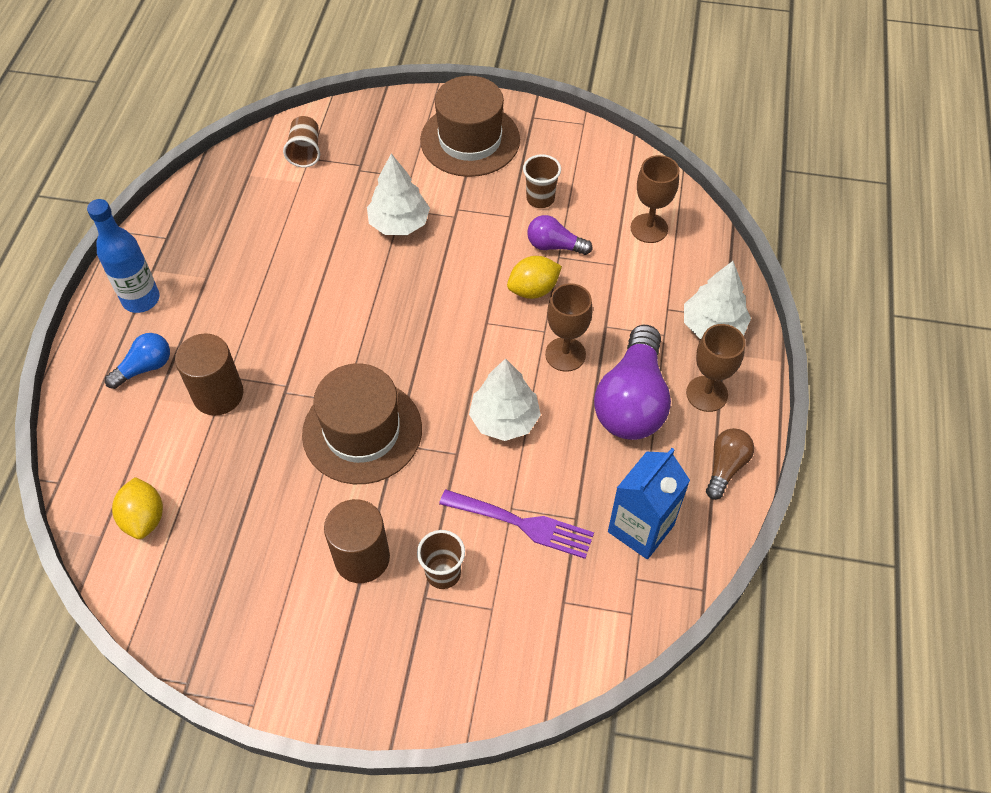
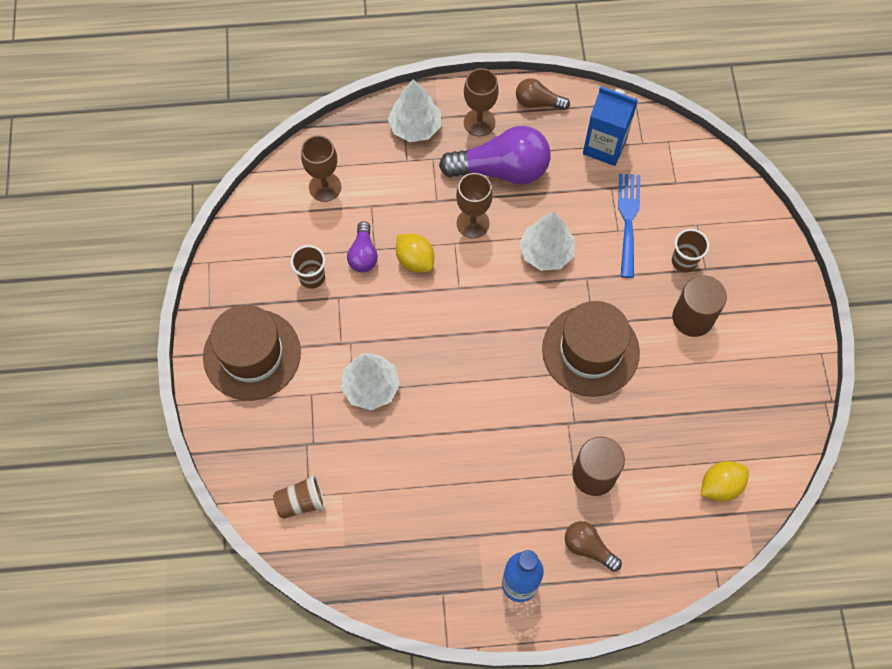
camera: 105 degrees left, 10 degrees up
blue light bulb [105,333,170,389] -> brown light bulb [565,521,622,572]
purple fork [439,489,594,559] -> blue fork [618,174,640,278]

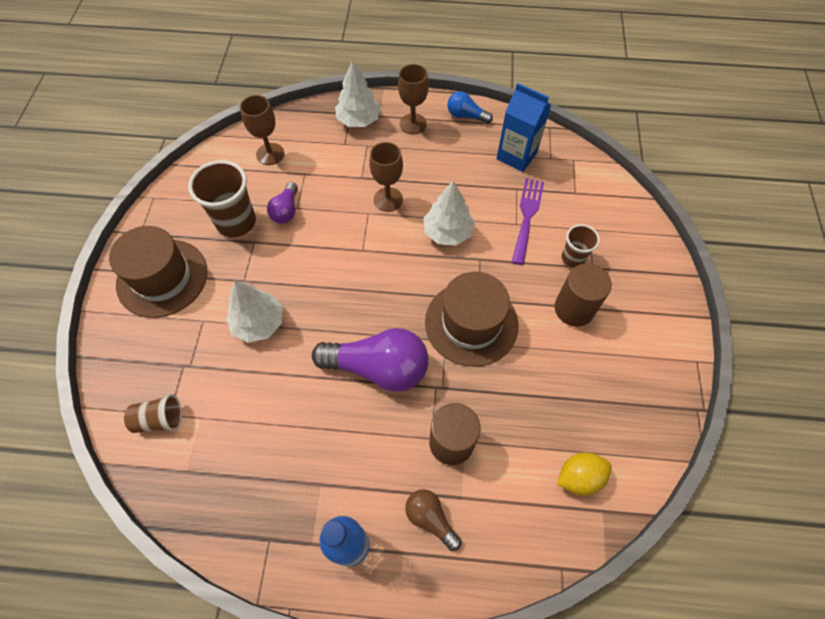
camera: 10 degrees right, 5 degrees down
brown cup [290,245,325,289] -> brown cup [188,160,256,237], size x1.73
yellow lemon [396,233,434,273] -> none
purple light bulb [439,126,551,184] -> purple light bulb moved to [312,328,429,392]
brown light bulb [516,78,570,110] -> blue light bulb [447,91,493,124]
blue fork [618,174,640,278] -> purple fork [512,178,544,265]

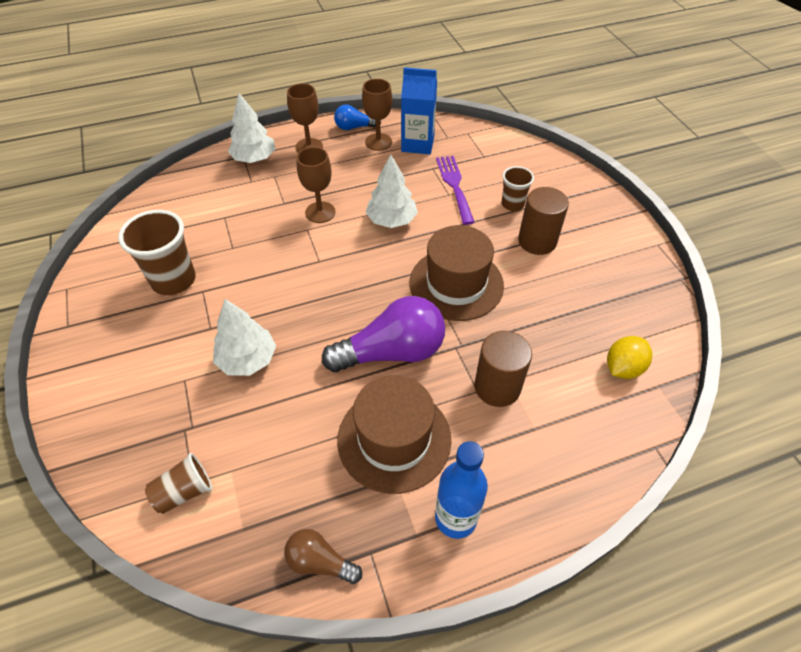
camera: 25 degrees left, 10 degrees down
brown hat [109,226,207,318] -> brown hat moved to [337,375,451,494]
brown goblet [240,95,285,165] -> brown goblet moved to [362,79,392,151]
purple light bulb [267,182,298,224] -> none
brown light bulb [405,489,461,551] -> brown light bulb moved to [284,529,362,584]

